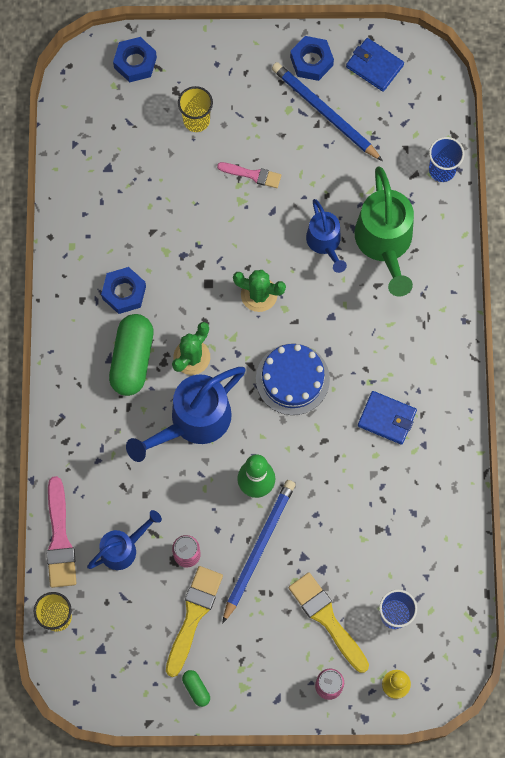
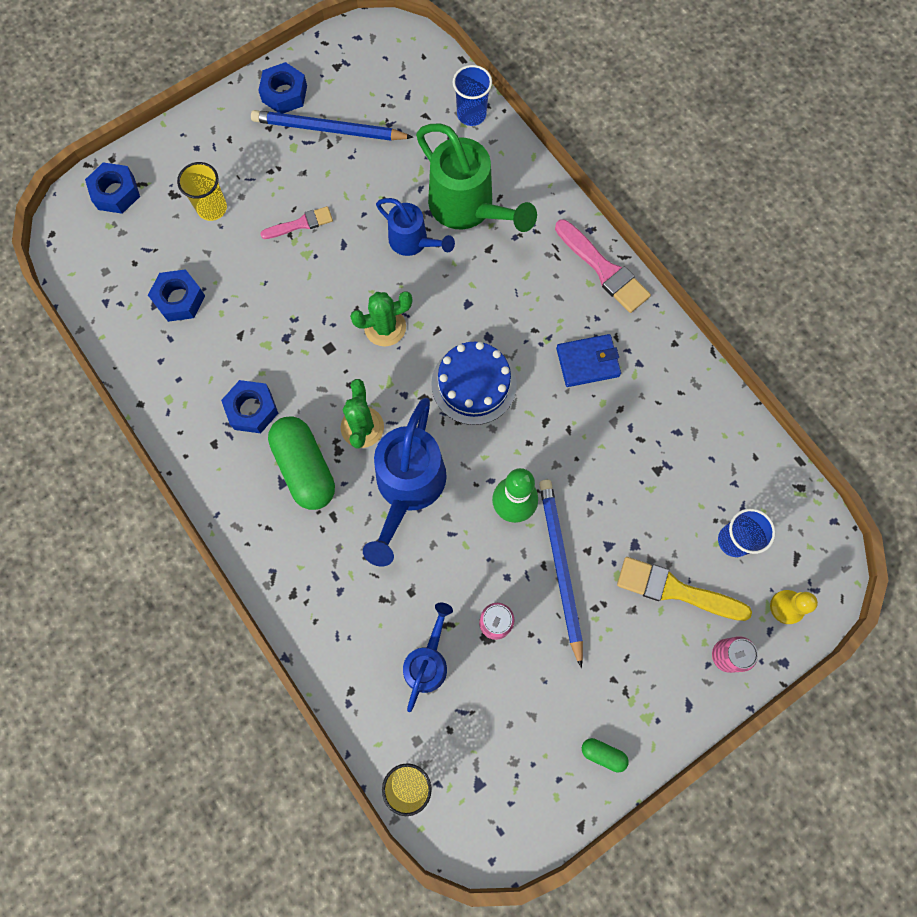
camera: 35 degrees left, 0 degrees up
pink brush [46,476,76,588] -> pink brush moved to [555,219,651,313]
yellow brush [166,566,223,677] -> none
blue wallet [346,38,404,92] -> none
none -> blue nut [148,269,205,322]

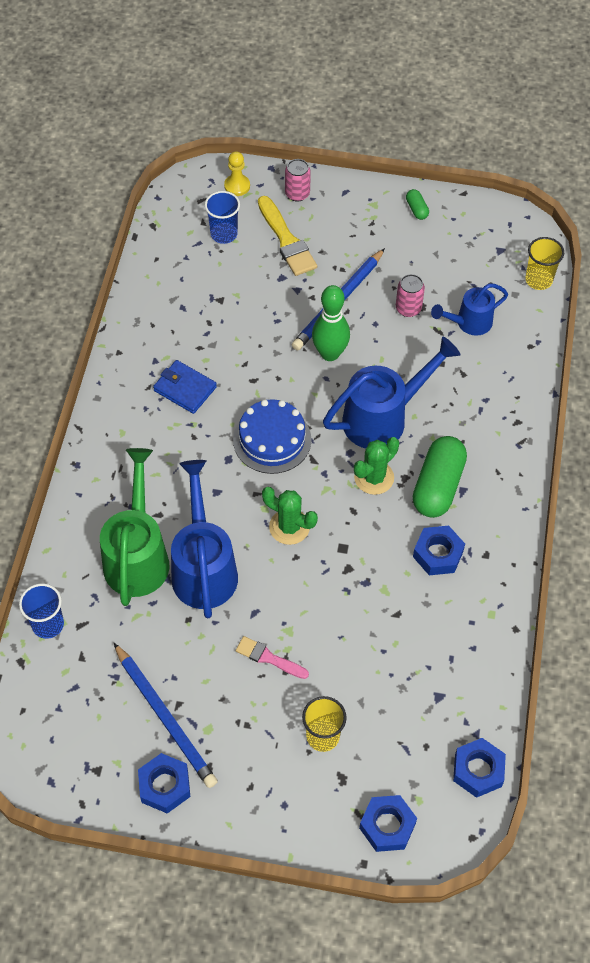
camera: 135 degrees left, 15 degrees down
blue nut [148,269,205,322] -> blue nut moved to [453,738,506,798]
blue watering can [376,198,455,256] -> blue watering can [171,460,238,618], size x1.68
pink brush [555,219,651,313] -> none

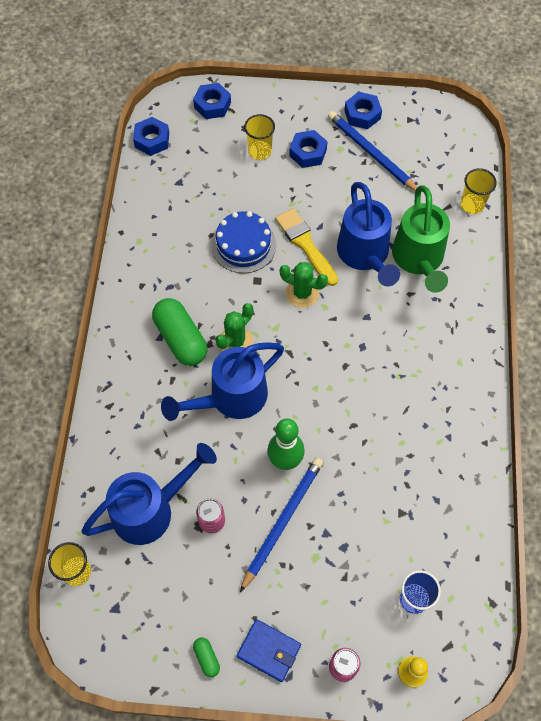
camera: 175 degrees right, 5 degrees up
blue cup [19,583,64,639] -> yellow cup [461,168,497,214]
blue wallet [153,360,217,414] -> blue wallet moved to [237,619,301,682]
blue cake [233,399,312,474] -> blue cake moved to [211,211,276,273]
pink brush [236,636,309,679] -> none
yellow brush [258,196,317,276] -> yellow brush moved to [275,208,338,286]
green capsule [413,436,467,518] -> green capsule turned 45 degrees counterclockwise [152,298,207,366]
blue nut [413,526,465,575] -> blue nut moved to [289,130,328,168]
blue watering can [431,283,508,336] -> blue watering can [81,443,217,545], size x1.68

